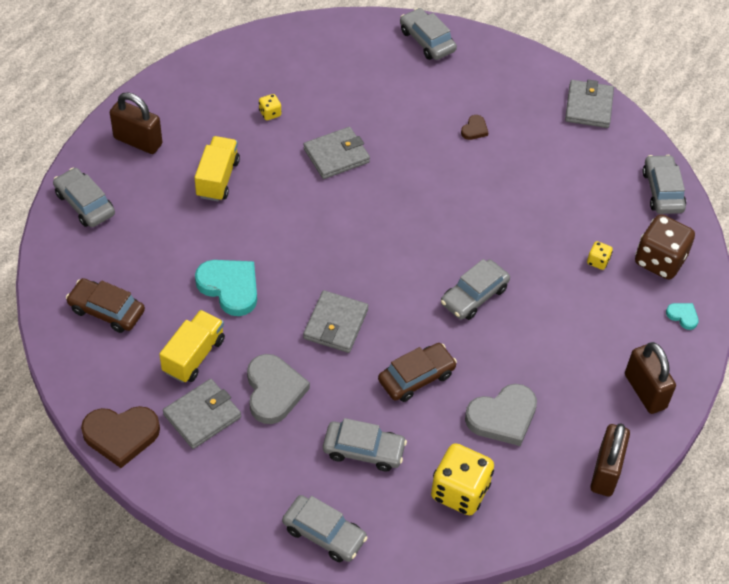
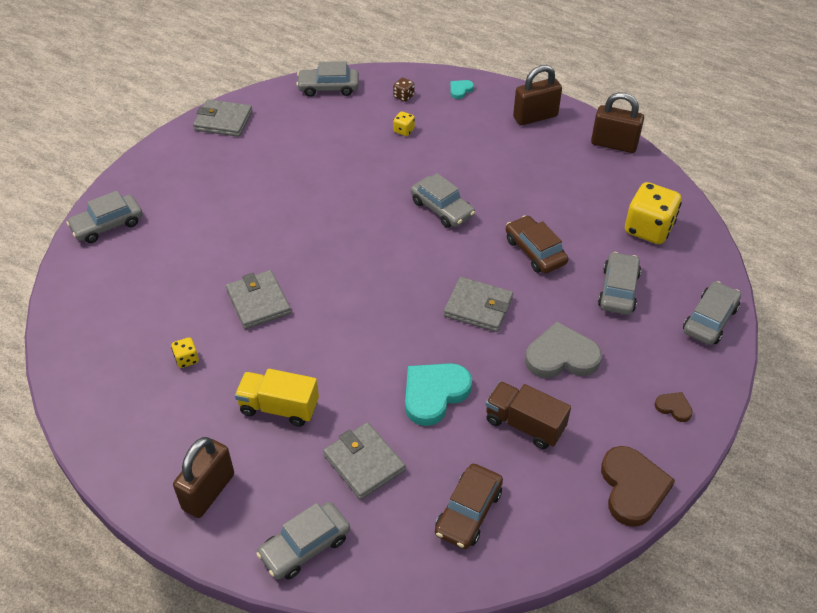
camera: 85 degrees left, 5 degrees down
yellow truck [159,310,225,383] -> brown truck [485,381,571,449]
grey wallet [163,379,241,449] -> grey wallet moved to [323,422,406,500]
brown heart [461,115,488,140] -> brown heart moved to [655,392,693,422]
grey heart [465,384,537,446] -> none
brown dice [635,214,695,279] -> brown dice [393,78,414,102], size x0.45

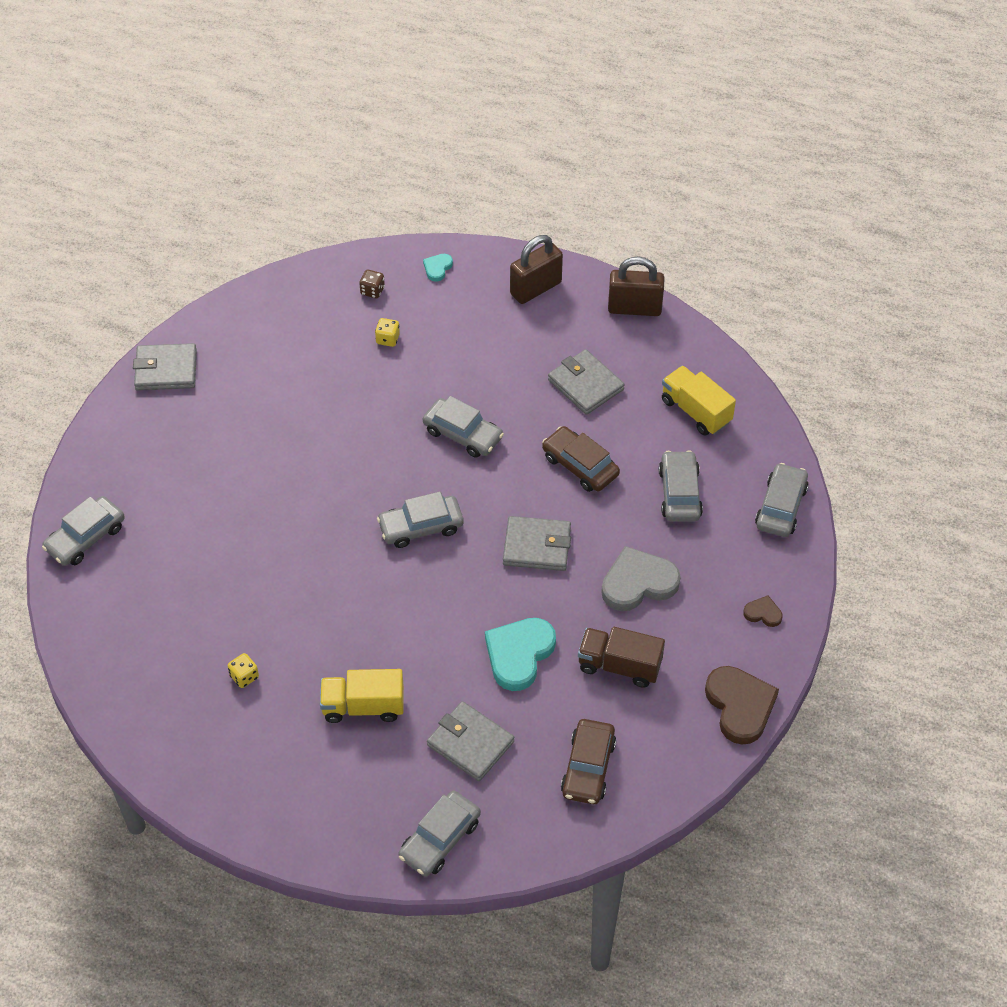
camera: 15 degrees left, 5 degrees up
brown padlock [173,437,234,518] -> none
grey wallet [226,270,291,329] -> grey wallet moved to [548,349,625,415]
grey car [296,61,359,97] -> grey car moved to [377,492,464,548]
yellow dice [625,182,682,244] -> yellow truck [662,366,736,436]

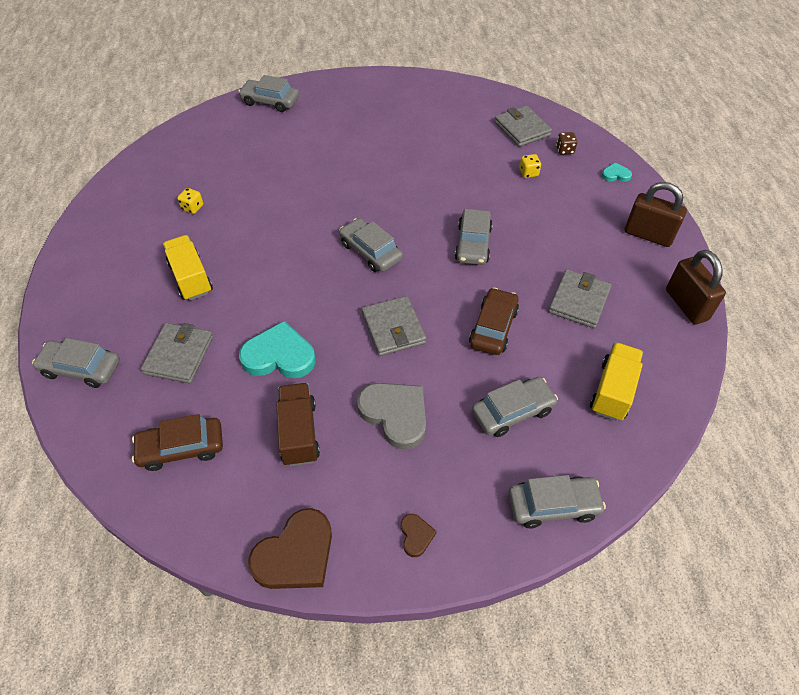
camera: 65 degrees right, 0 degrees up
grey wallet [133,343,197,391] -> grey wallet moved to [495,106,552,147]

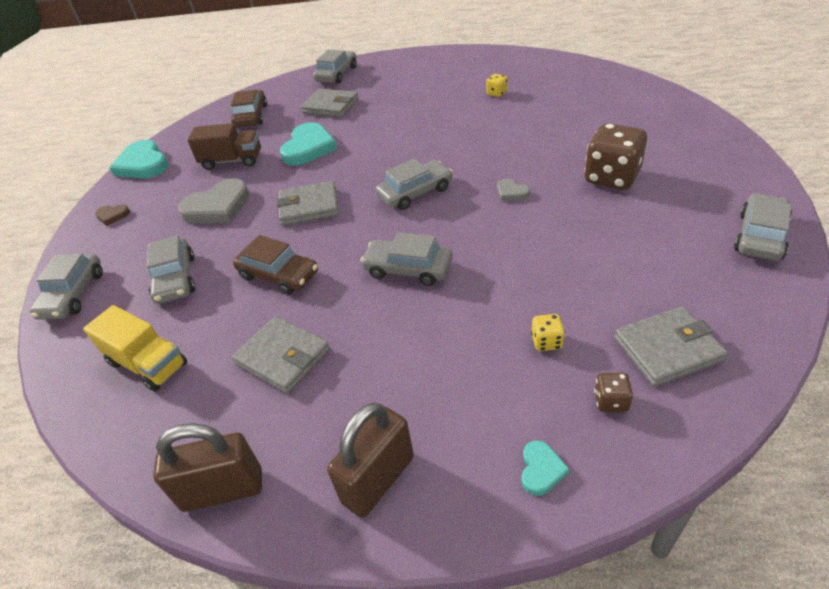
camera: 105 degrees right, 10 degrees down
yellow truck [163,235,213,301] -> none
grey car [239,75,299,112] -> grey car moved to [734,193,792,261]
brown heart [248,508,332,589] -> turquoise heart [110,140,169,179]
none -> grey heart [497,179,530,201]
none -> brown dice [584,123,647,190]

